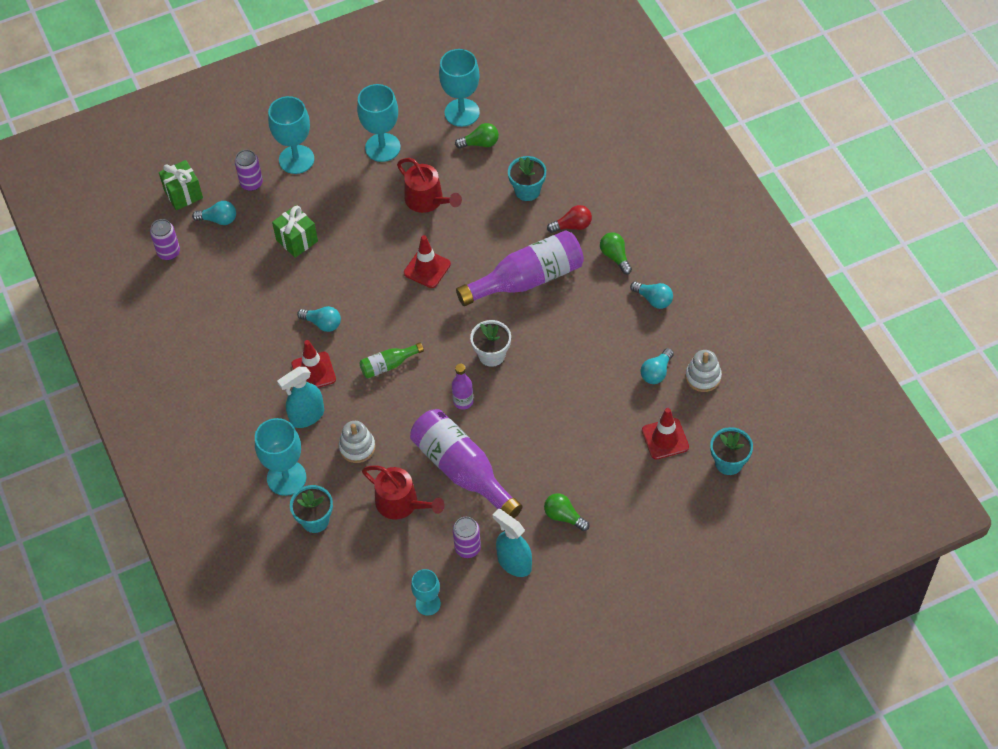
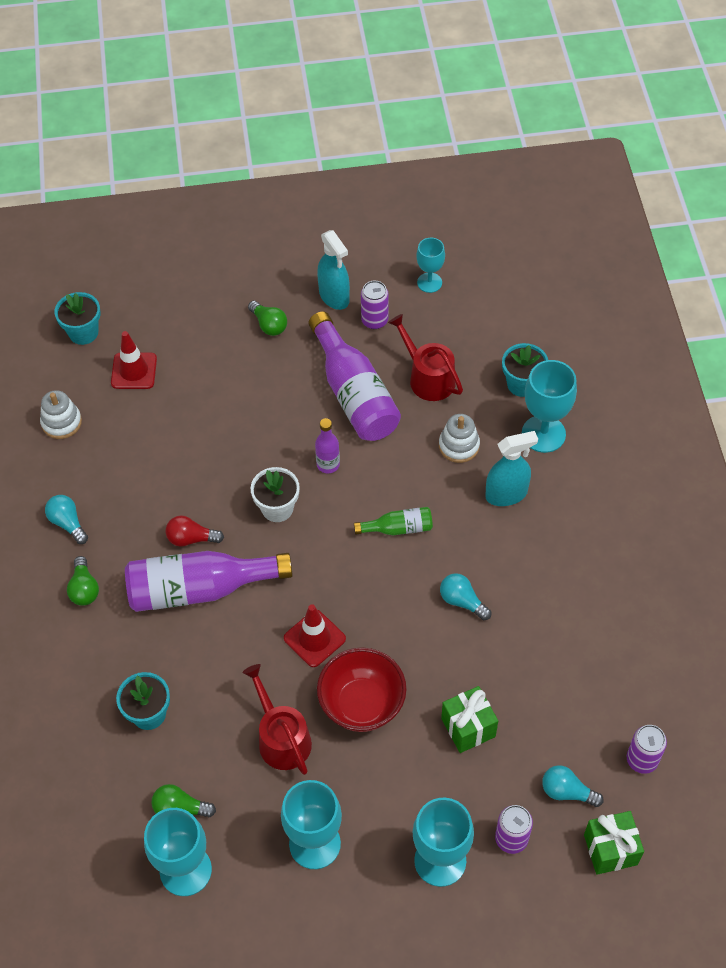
camera: 165 degrees left, 0 degrees up
red traffic cone [291,340,336,388] -> none
red light bulb [547,205,592,233] -> red light bulb moved to [166,515,224,547]
turquoise light bulb [641,348,674,384] -> none
none -> red bowl [317,648,407,732]

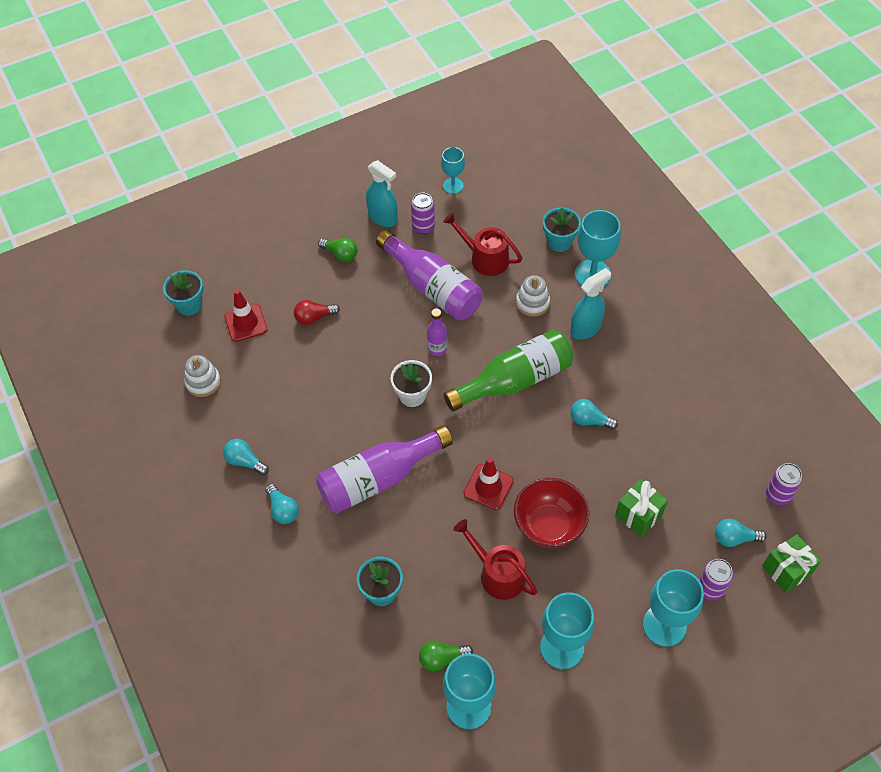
camera: 20 degrees left, 0 degrees up
green light bulb [67,556,99,606] -> turquoise light bulb [265,484,299,524]
red light bulb [166,515,224,547] -> red light bulb moved to [294,300,340,325]
green bottle [354,507,433,535] -> green bottle [444,330,573,411], size x2.05

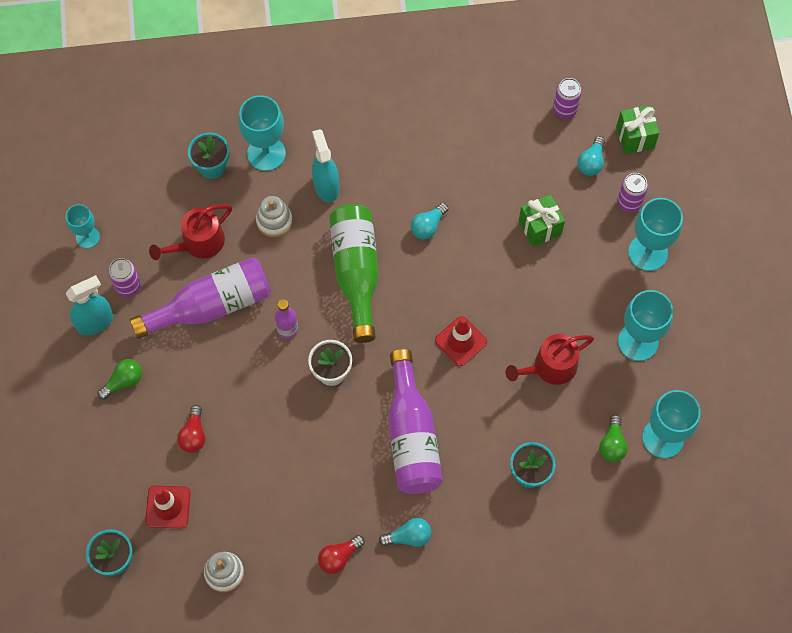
camera: 70 degrees left, 10 degrees up
turquoise light bulb [223,439,269,475] -> red light bulb [318,535,365,574]
red bowl [514,478,589,548] -> none

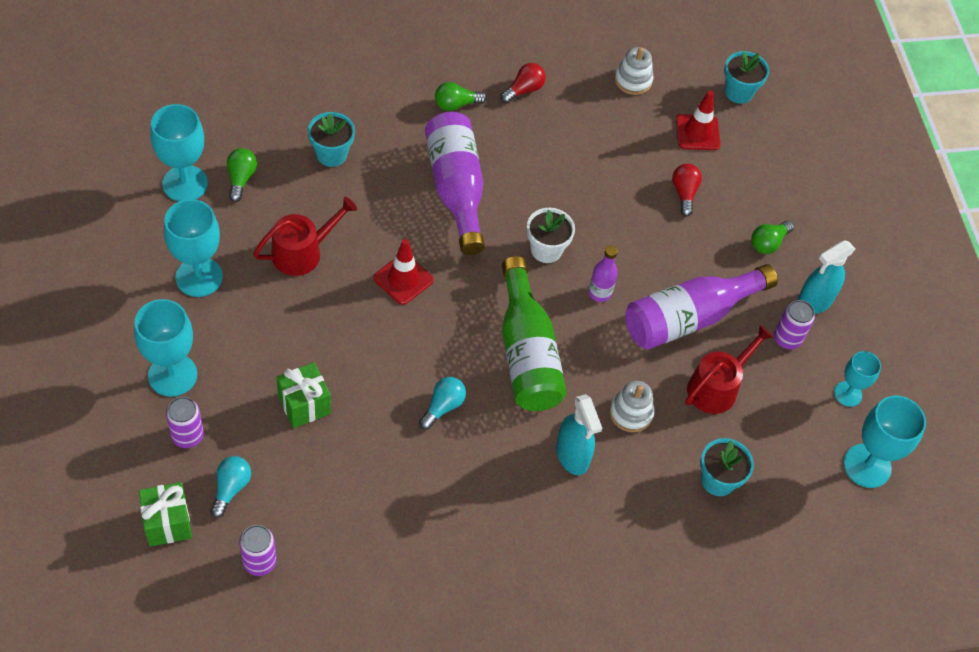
camera: 170 degrees right, 10 degrees down
turquoise goblet [239,95,286,171] -> turquoise goblet moved to [843,396,926,488]
turquoise light bulb [379,518,431,547] -> green light bulb [435,82,486,111]

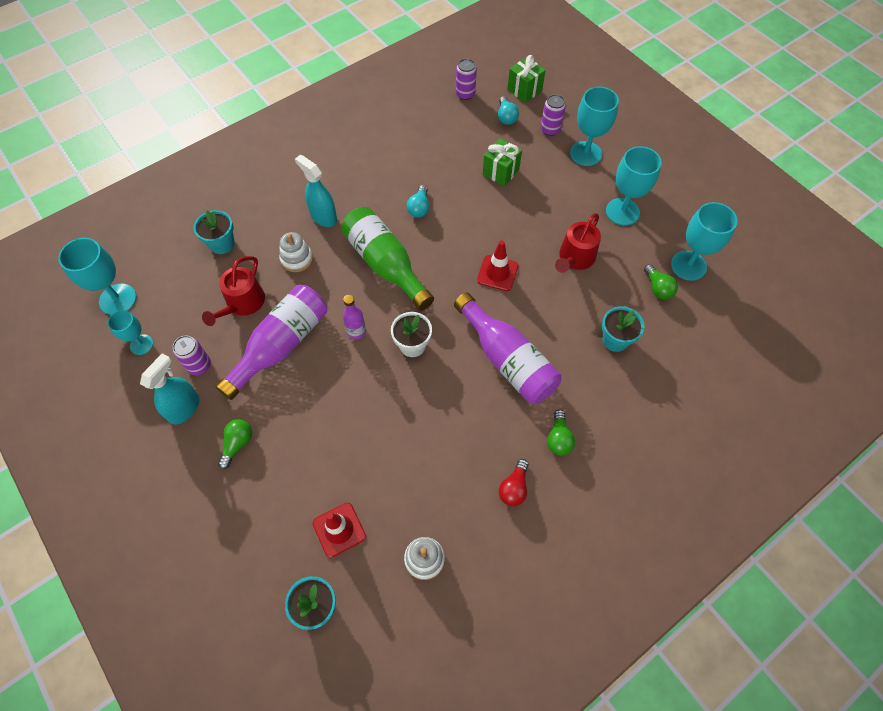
camera: 160 degrees right, 5 degrees up
green light bulb [435,82,486,111] -> green light bulb turned 135 degrees clockwise [547,409,575,456]
red light bulb [672,164,702,216] -> none

